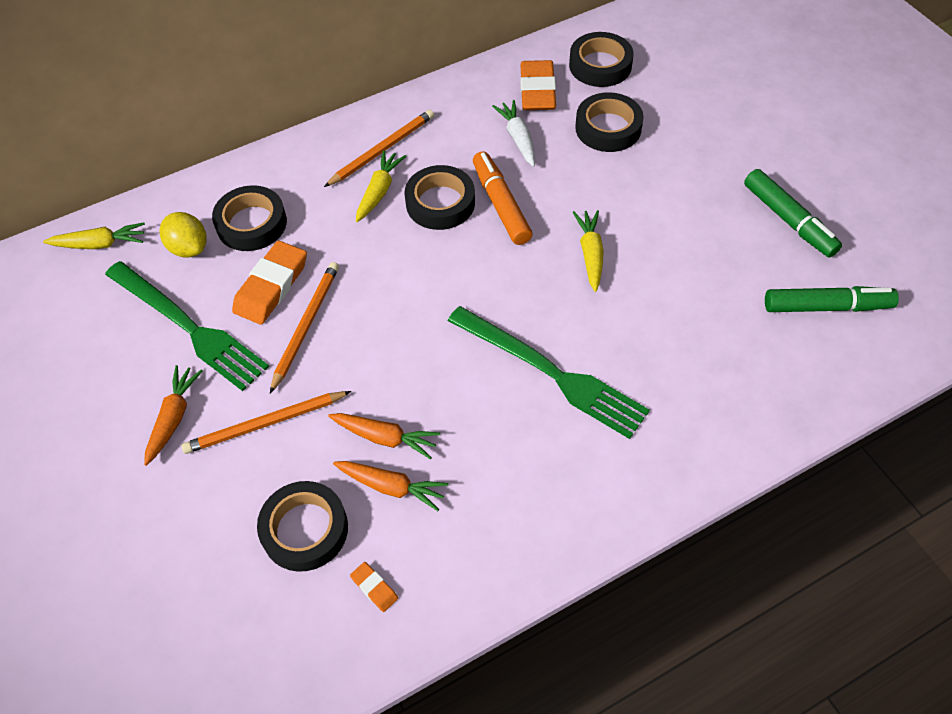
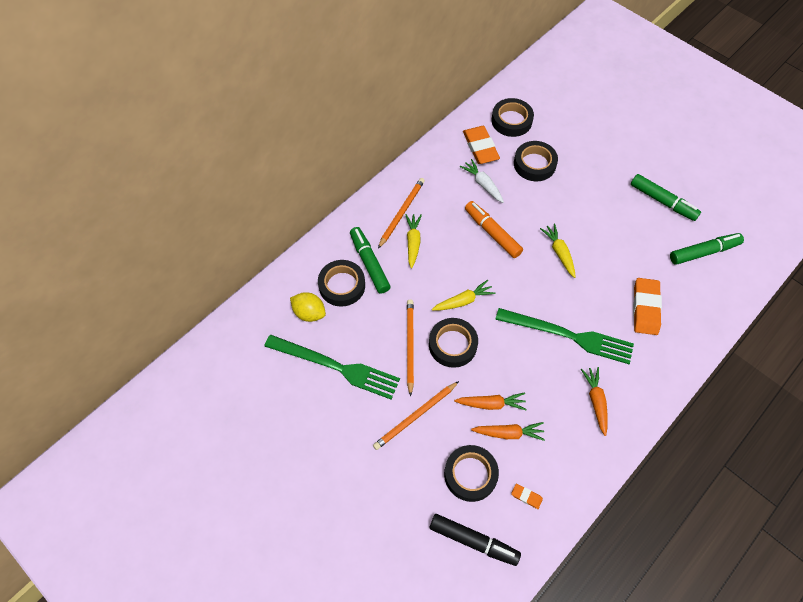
camera: 20 degrees left, 5 degrees up
yellow carrot [43,222,145,249] -> yellow carrot moved to [432,280,496,311]
orange carrot [144,365,203,466] -> orange carrot moved to [581,367,608,436]
orange eraser [232,241,307,325] -> orange eraser moved to [633,278,662,335]
black tape [405,165,475,230] -> black tape moved to [429,318,478,368]
none -> green marker [350,227,391,294]
none -> black marker [430,514,521,566]

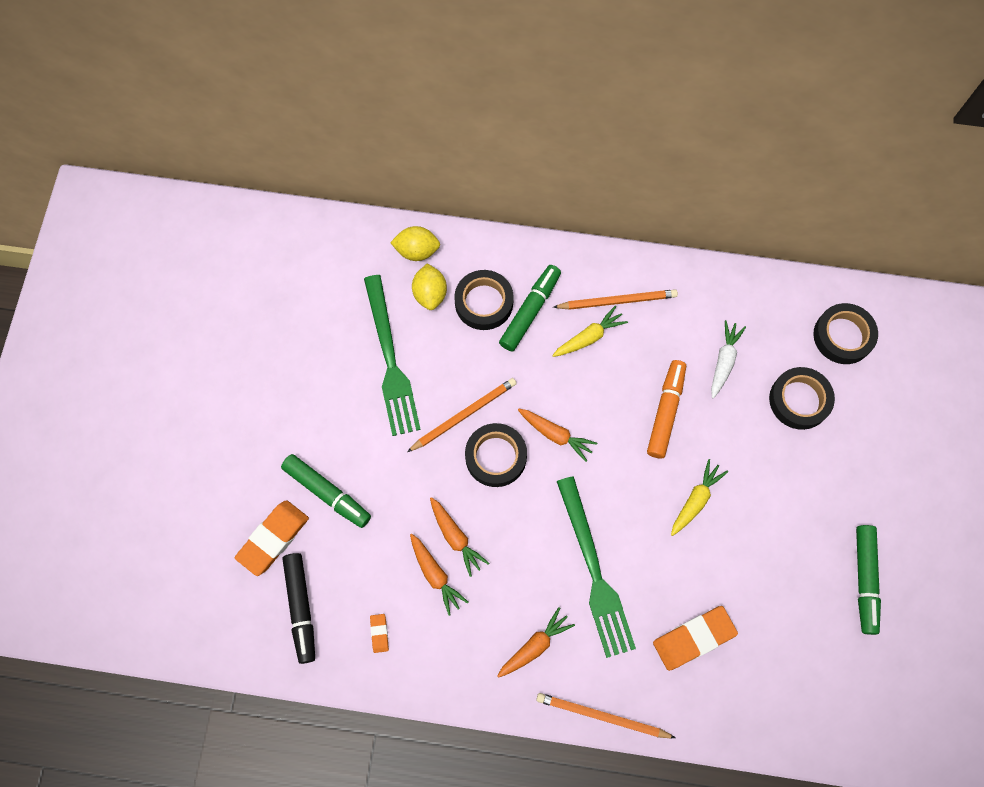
camera: 55 degrees right, 10 degrees up
orange pencil [373,381,459,450] -> orange pencil moved to [536,693,676,738]
yellow carrot [432,280,496,311] -> orange carrot [518,409,597,462]
black tape [444,445,499,502] -> none
orange eraser [463,126,500,164] -> orange eraser moved to [234,500,309,576]
green marker [670,233,744,265] -> green marker moved to [281,454,371,528]
none -> yellow lemon [390,226,440,261]

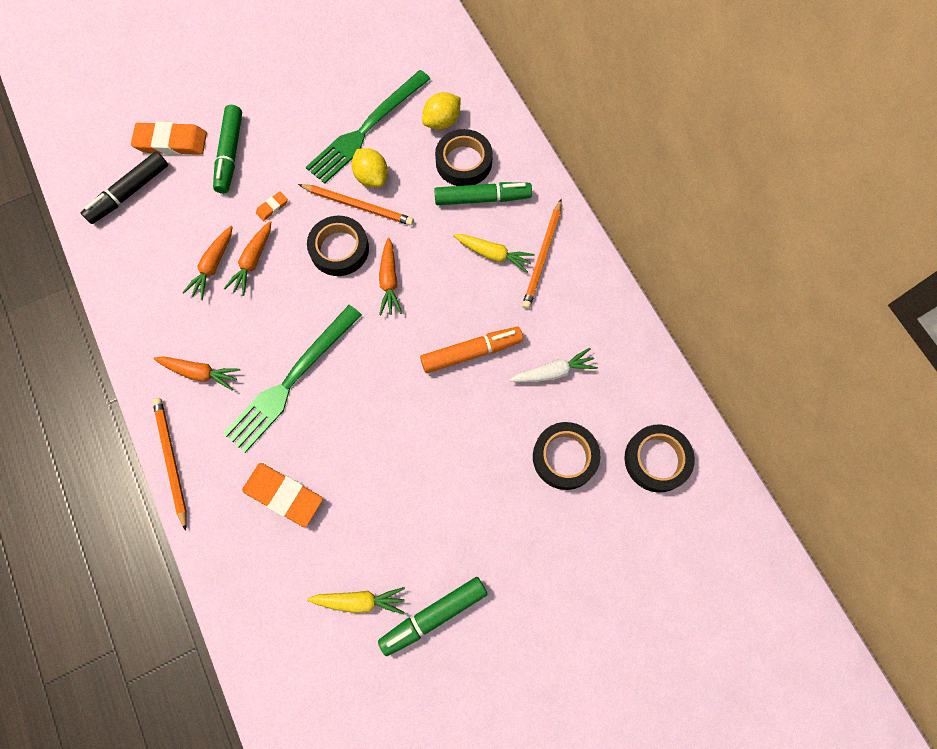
camera: 55 degrees right, 0 degrees up
orange eraser [370,614,389,653] -> orange eraser moved to [256,191,288,221]
yellow lemon [390,226,440,261] -> yellow lemon moved to [351,148,388,188]
orange pencil [553,289,678,310] -> orange pencil turned 60 degrees clockwise [522,199,562,309]
yellow carrot [671,459,728,536] -> yellow carrot moved to [307,587,405,614]

